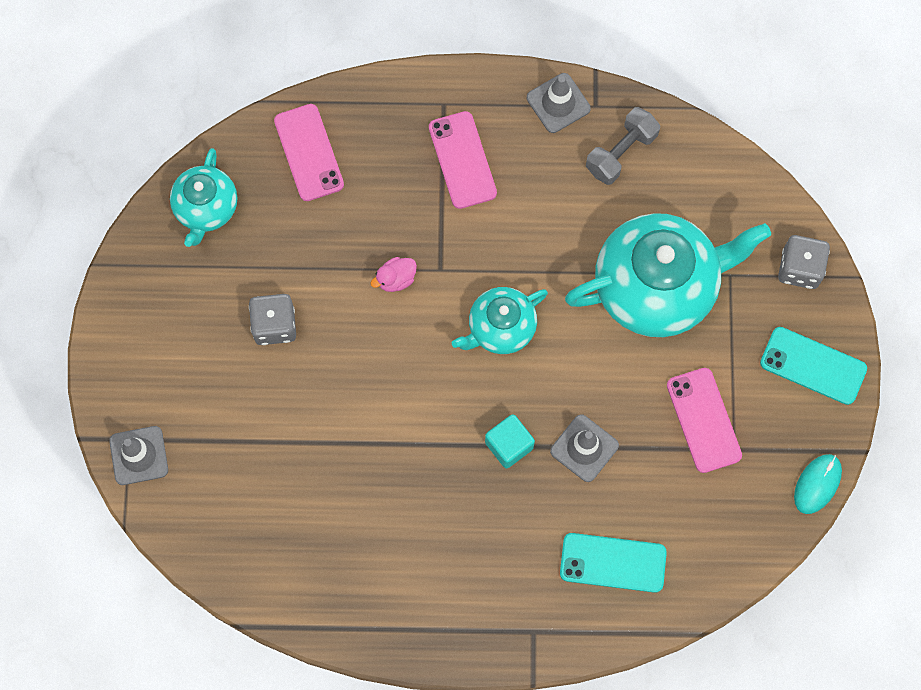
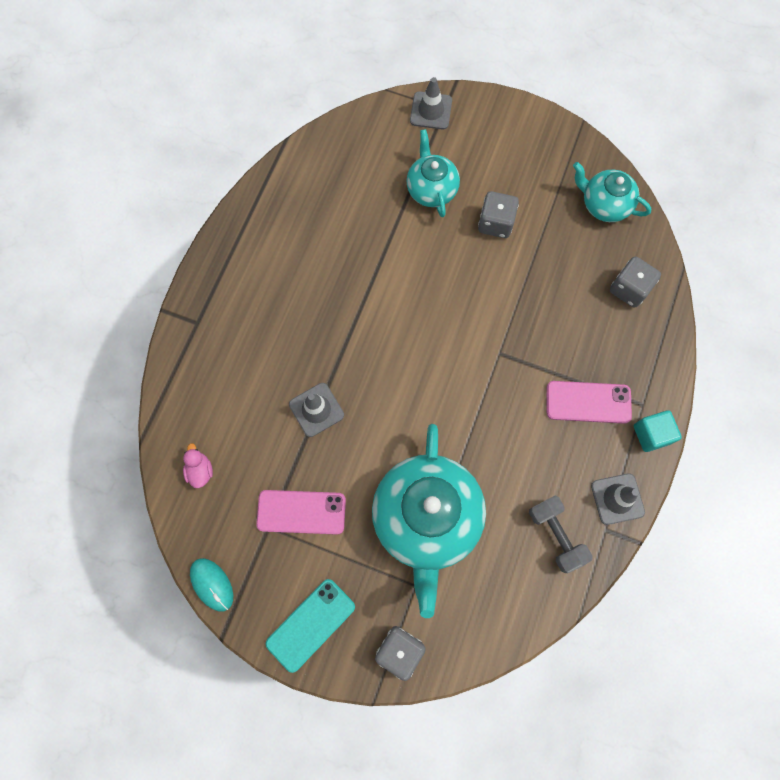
camera: 110 degrees right, 0 degrees up
pink phone [274,104,344,201] -> grey dice [610,257,661,308]
pink duck [371,257,417,292] -> pink duck moved to [183,443,213,488]
turquoise teapot [452,287,548,354] -> turquoise teapot moved to [406,129,460,217]
turquoise cube [485,414,535,468] -> turquoise cube moved to [634,410,682,452]
turquoise phone [560,533,667,593] -> none

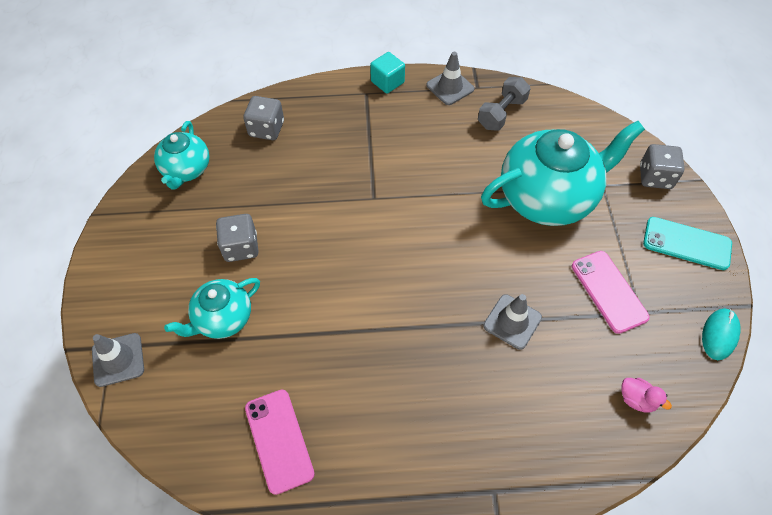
camera: 115 degrees left, 15 degrees down
pink duck [183,443,213,488] -> pink duck turned 105 degrees counterclockwise [621,378,672,412]
pink phone [547,381,632,424] -> pink phone moved to [245,390,315,495]

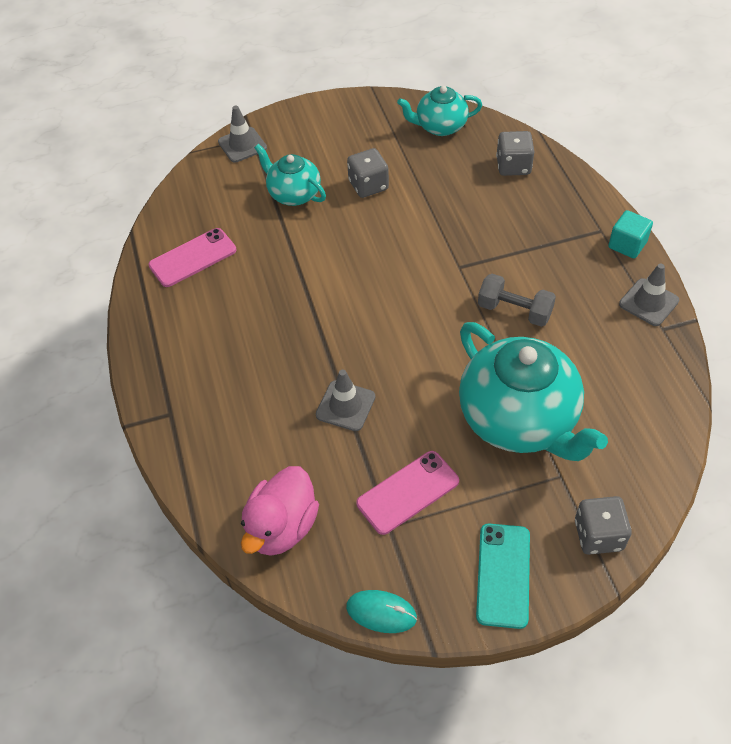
camera: 80 degrees right, 5 degrees down
grey dumbbell [478,77,531,131] -> grey dumbbell moved to [478,274,556,327]
pink duck [621,378,672,412] -> pink duck [241,466,319,556], size x2.03

